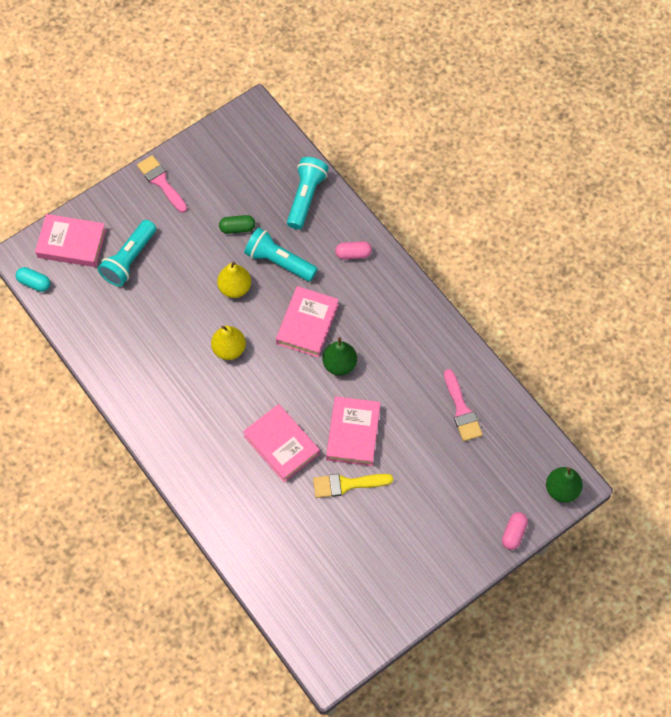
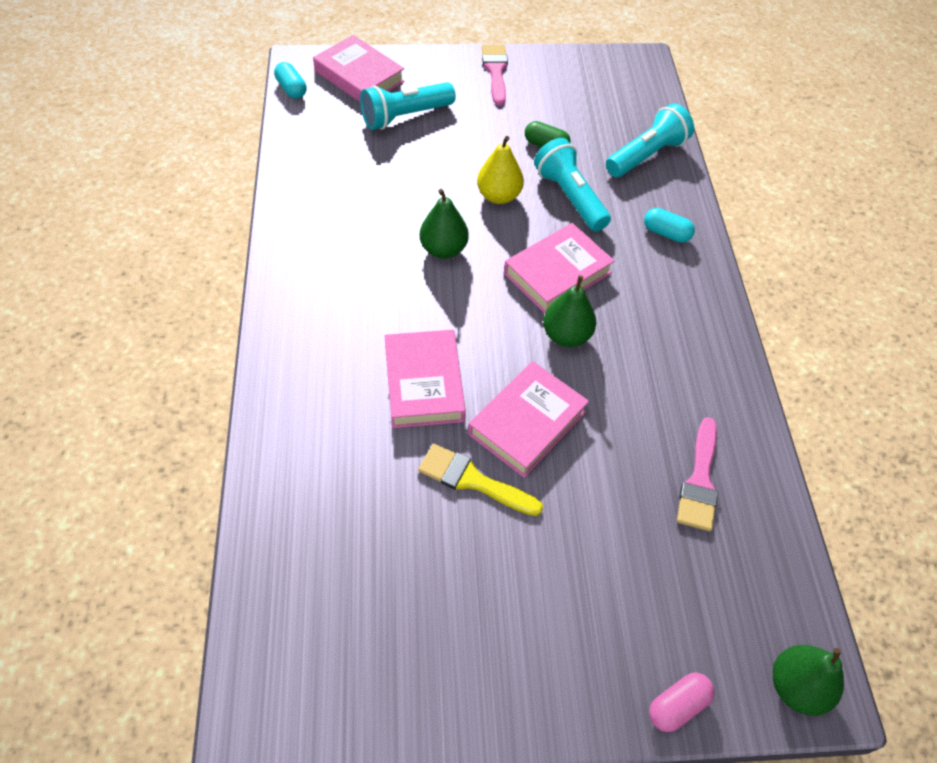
camera: 30 degrees right, 10 degrees down
yellow pear [211,326,246,360] -> green pear [420,189,469,259]
pink capsule [335,241,372,260] -> turquoise capsule [644,208,695,243]

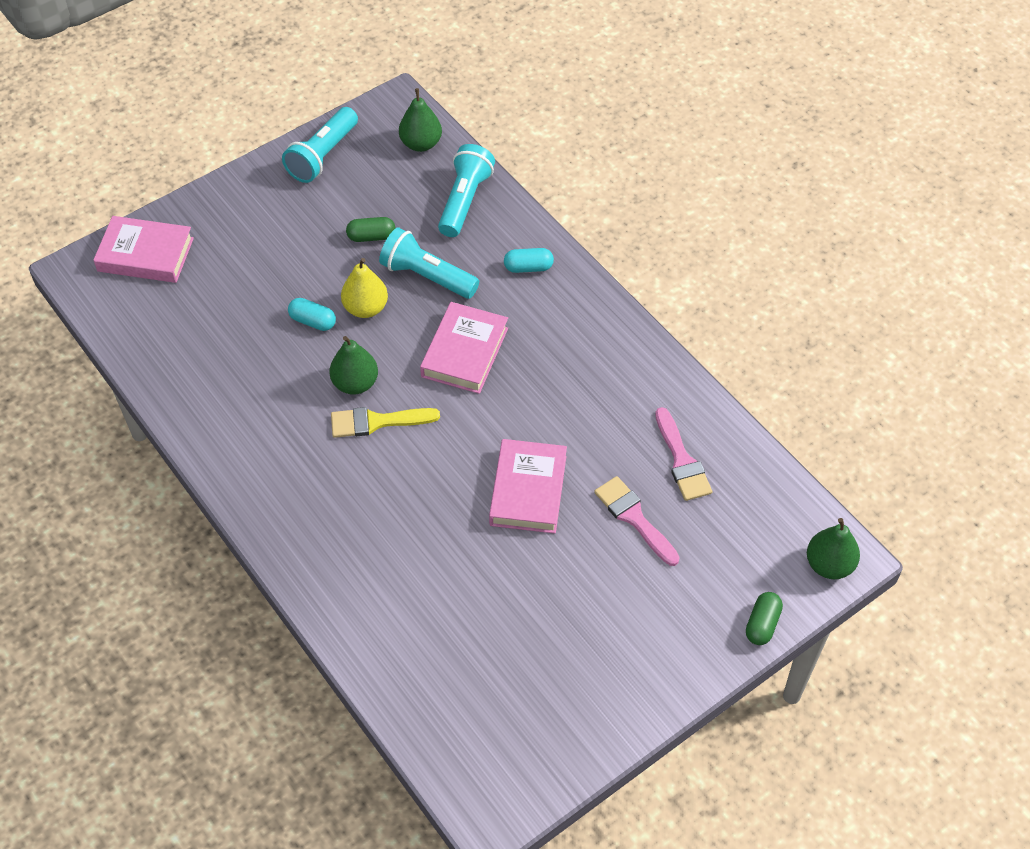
camera: 30 degrees left, 0 degrees up
turquoise capsule [274,62,307,99] -> turquoise capsule moved to [288,298,336,331]
turquoise flashlight [360,82,456,130] -> turquoise flashlight moved to [282,107,358,183]
pink book [385,330,466,428] -> none
yellow brush [418,444,543,516] -> yellow brush moved to [331,407,440,438]
pink brush [482,44,508,106] -> pink brush moved to [594,476,680,566]
green pear [543,275,596,347] -> green pear moved to [399,88,442,152]
pink capsule [649,672,714,732] -> green capsule [746,592,783,645]

